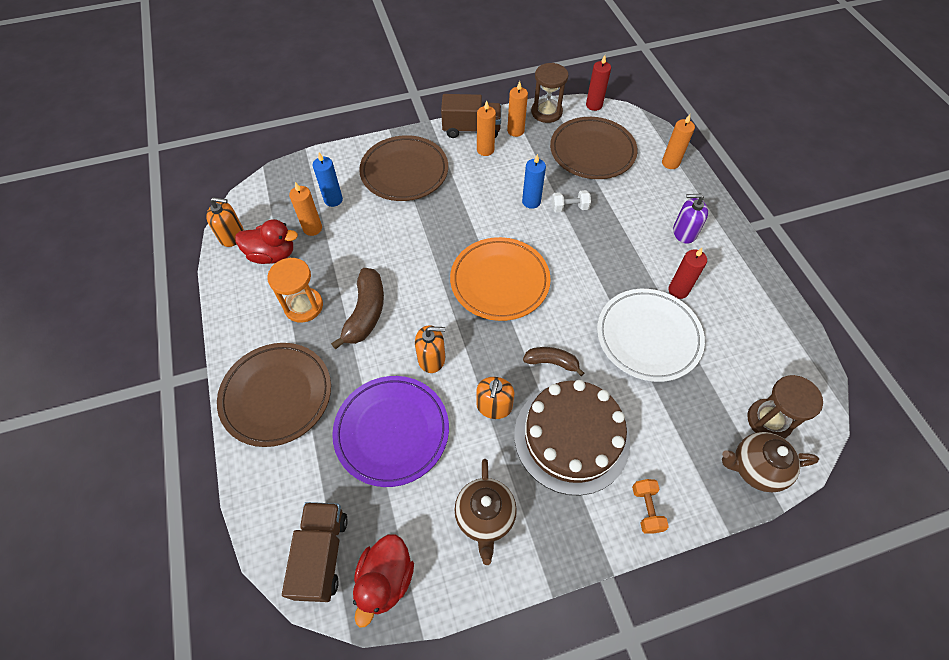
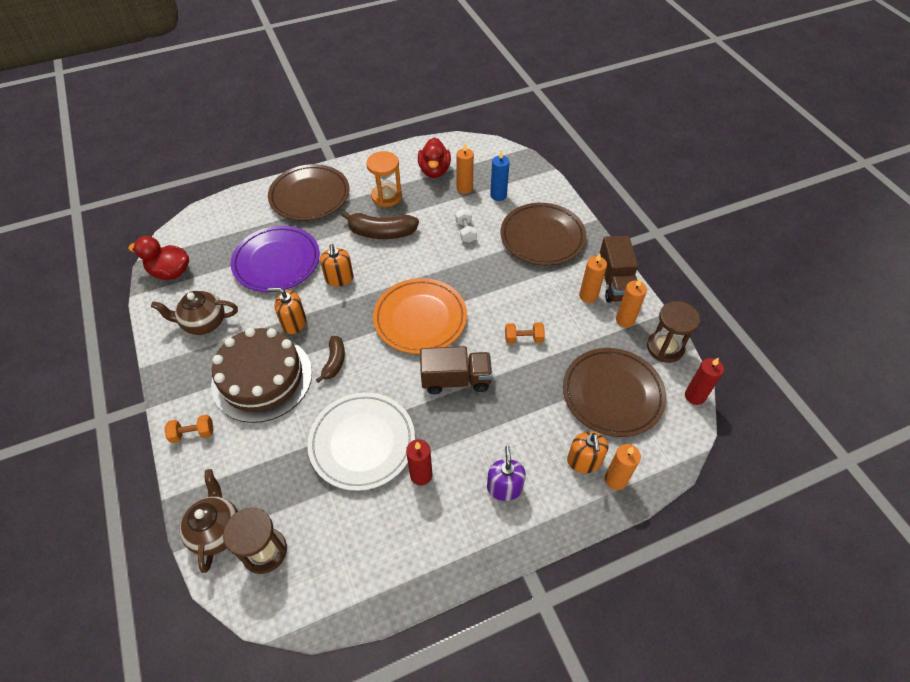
camera: 85 degrees right, 5 degrees down
orange soap dispenser [206,197,244,247] -> orange soap dispenser moved to [567,432,608,473]
brown truck [282,502,348,602] -> brown truck moved to [420,346,492,394]
blue candle [522,154,546,209] -> orange dumbbell [505,322,545,344]
white dumbbell [551,190,591,212] -> white dumbbell moved to [455,209,477,243]

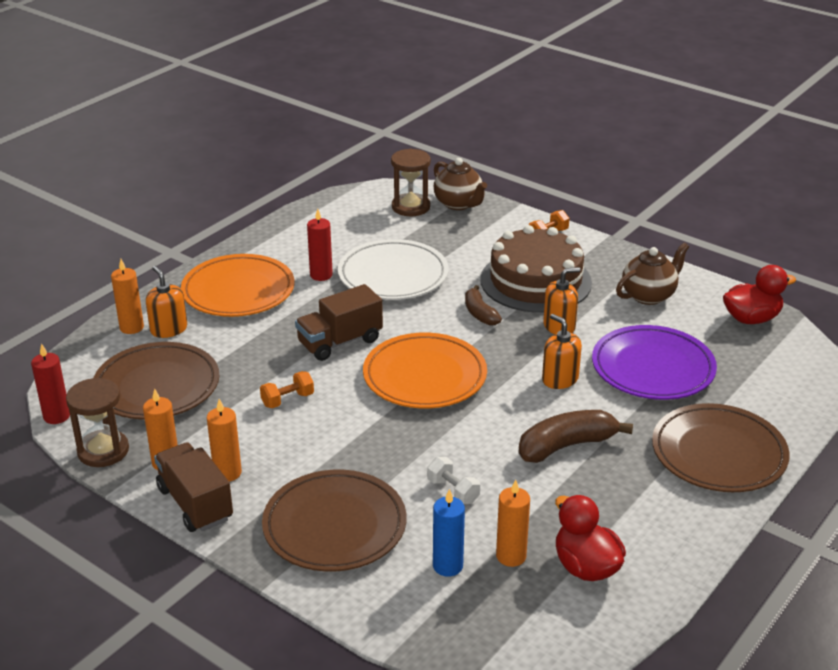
camera: 150 degrees right, 20 degrees down
orange hourglass [366,151,402,207] -> none
purple soap dispenser [487,446,526,501] -> orange plate [181,254,294,317]

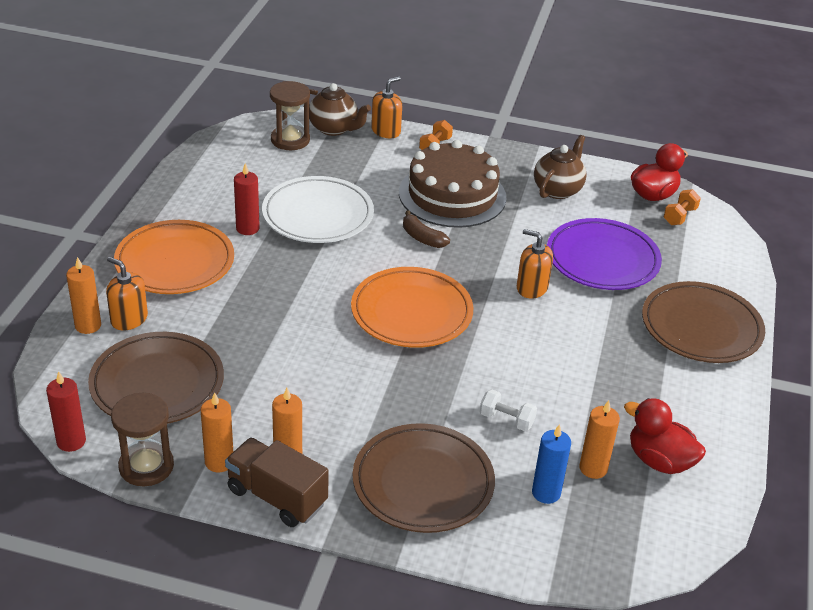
camera: 25 degrees left, 5 degrees up
orange dumbbell [260,371,314,408] -> orange dumbbell moved to [664,189,701,225]
brown truck [295,284,383,361] -> none
brown banana [519,410,633,463] -> none
orange soap dispenser [543,267,580,334] -> orange soap dispenser moved to [371,76,402,138]

